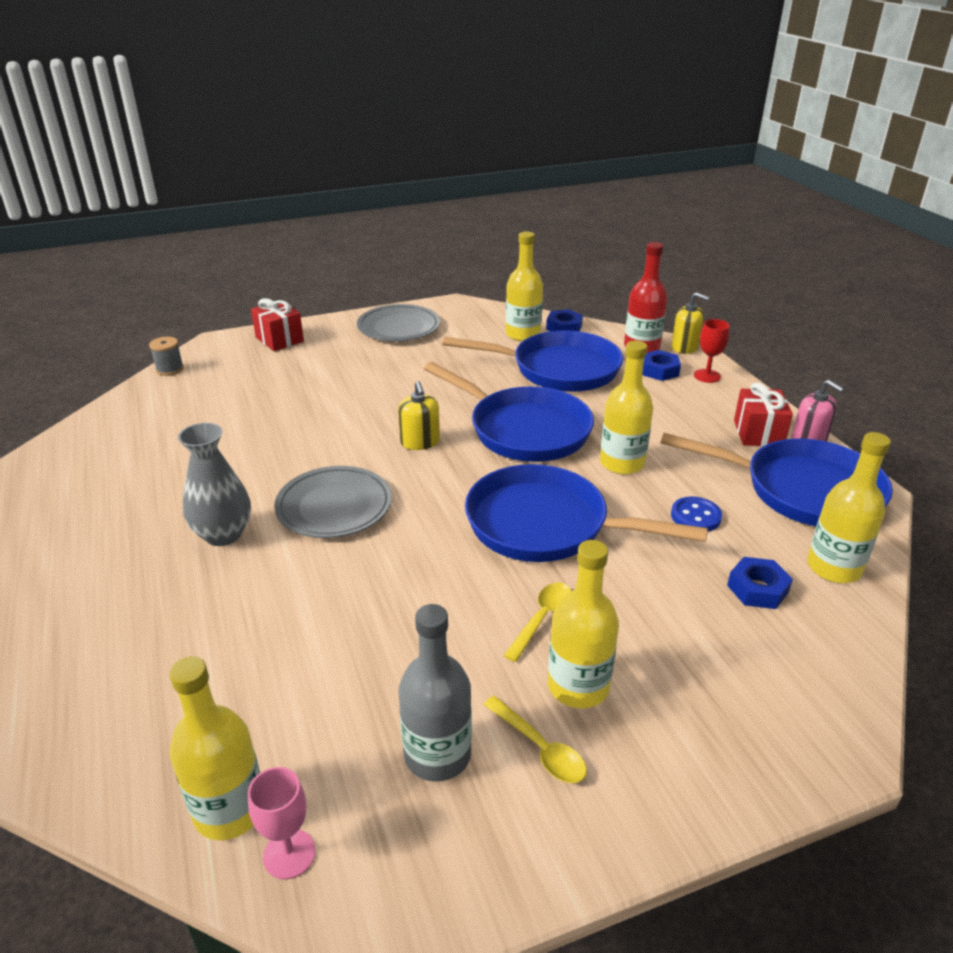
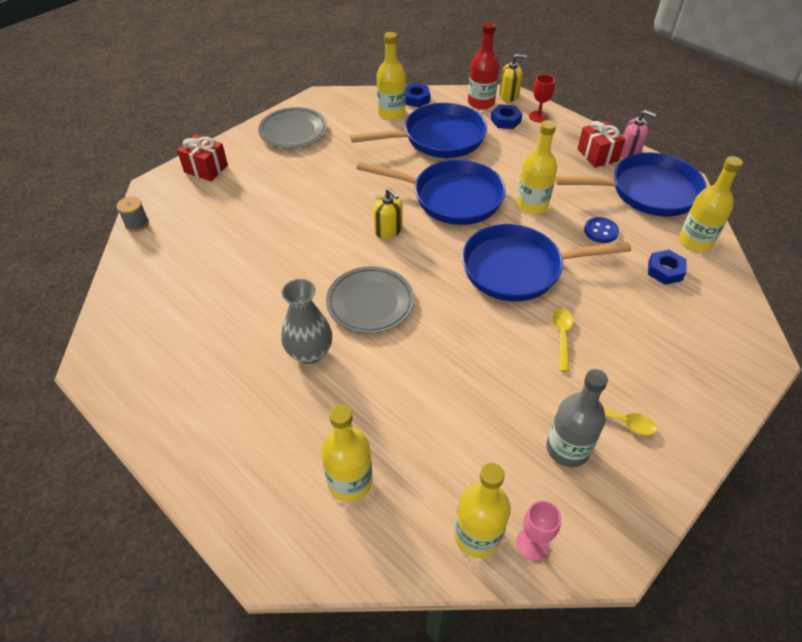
camera: 25 degrees left, 15 degrees up
yellow bottle [548,540,619,708] -> yellow bottle moved to [321,404,372,502]

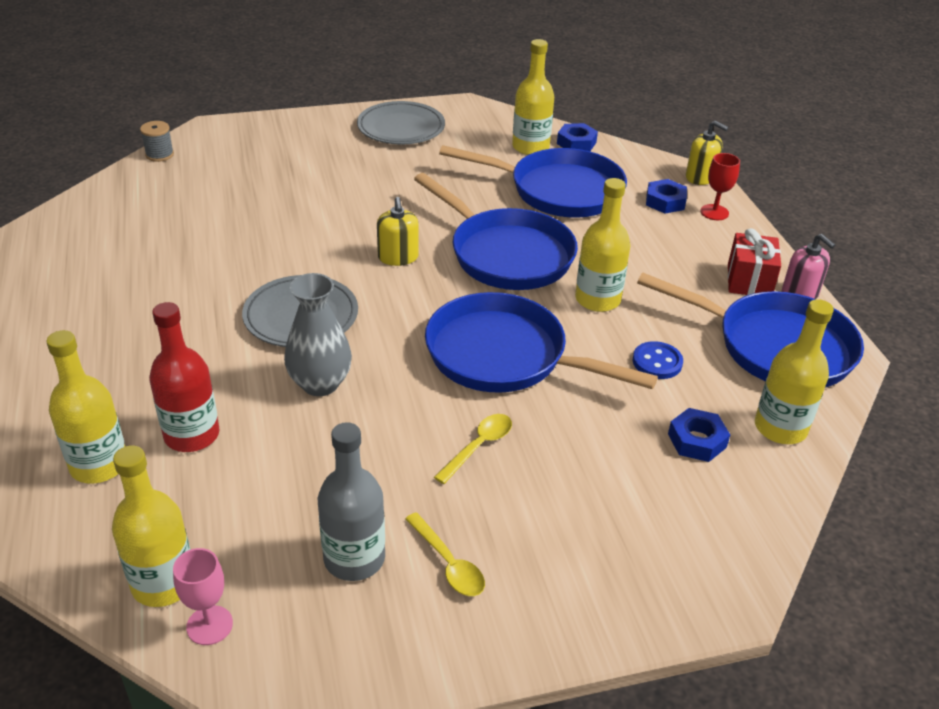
camera: 30 degrees right, 10 degrees down
red gift [177,135,228,181] -> none
grey vase [281,279,332,364] -> grey vase moved to [284,273,352,396]
red bottle [468,22,499,110] -> red bottle moved to [149,302,220,452]

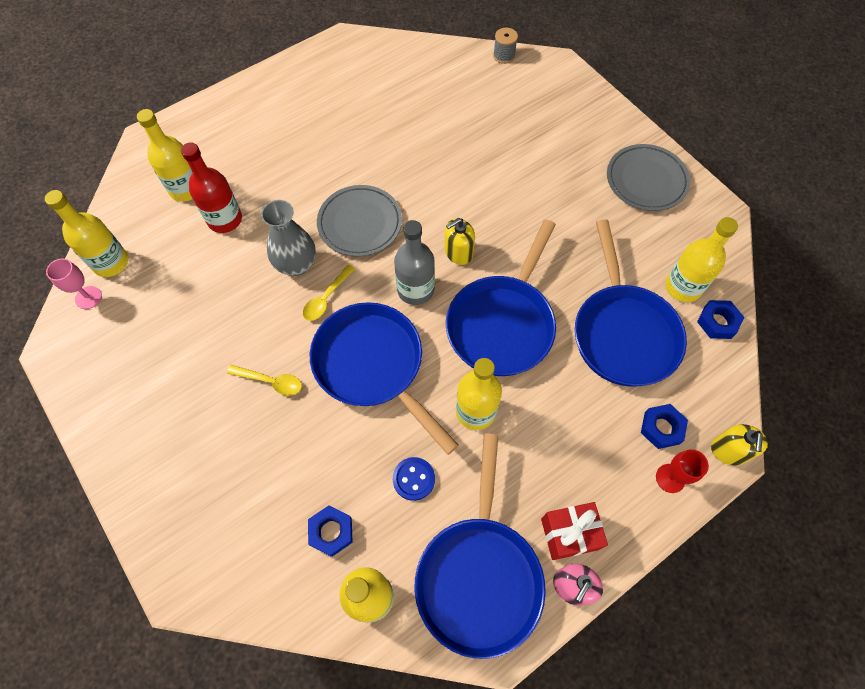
camera: 70 degrees right, 25 degrees up
grey bottle [318,422,385,581] -> grey bottle moved to [394,220,435,305]
yellow spoon [405,512,485,596] -> yellow spoon moved to [303,265,355,321]
blue pan [425,292,658,393] -> blue pan turned 45 degrees counterclockwise [310,302,459,455]

